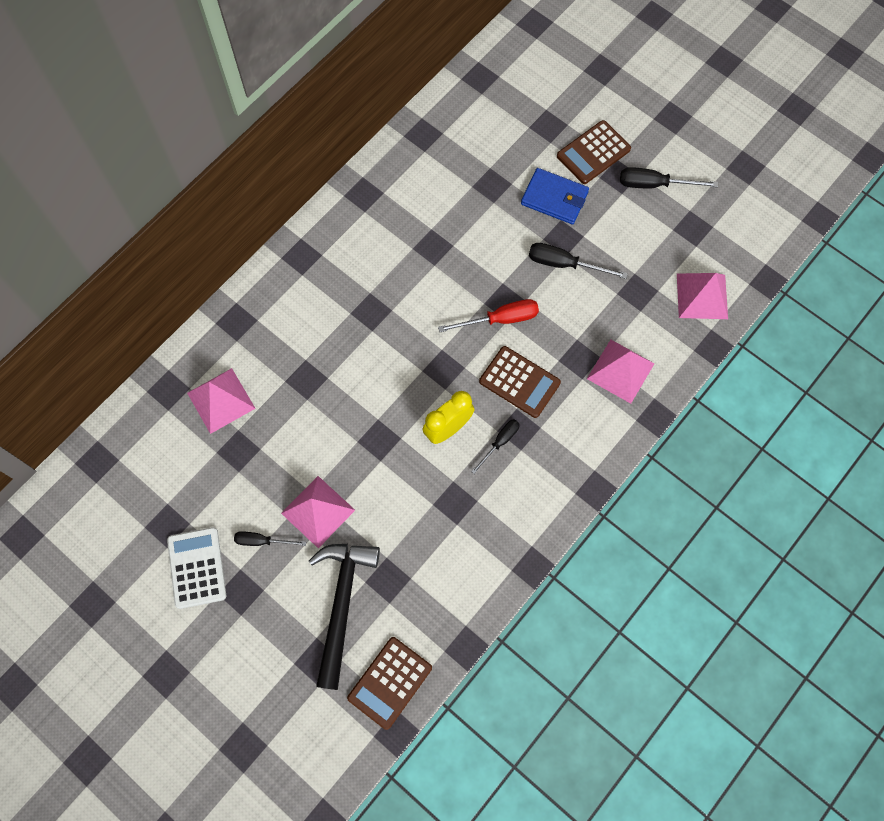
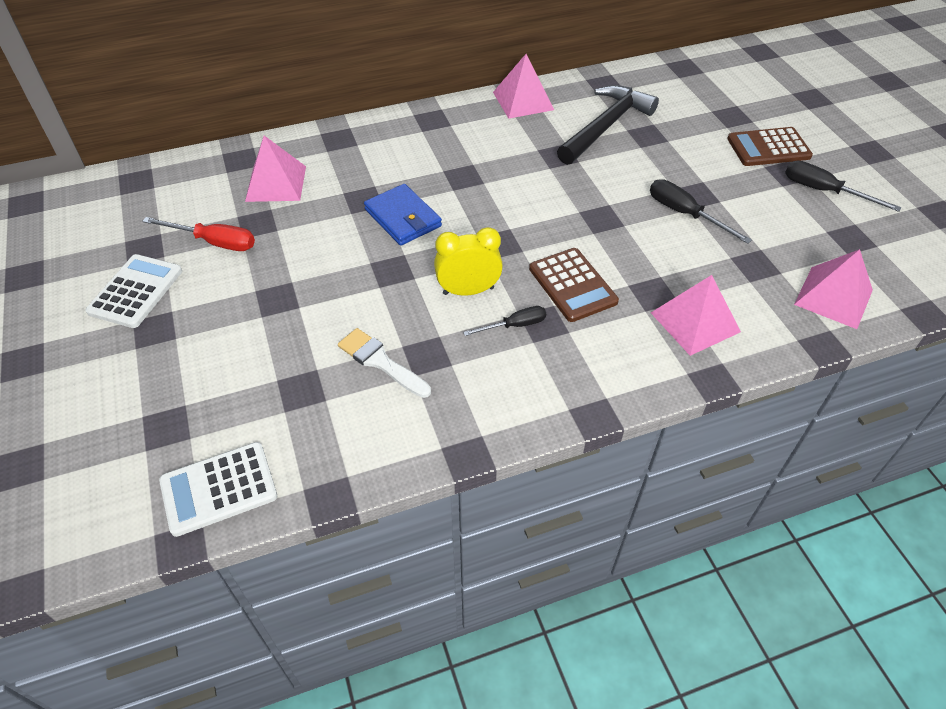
camera: 30 degrees right, 20 degrees down
black screwdriver [234,531,306,546] -> none
pink pyramid [281,476,355,548] -> pink pyramid moved to [493,54,554,119]
black hammer [309,544,380,690] -> black hammer moved to [557,85,659,165]
brown calculator [347,637,432,730] -> white calculator [159,442,277,537]
red screwdriver [438,299,539,332] -> red screwdriver moved to [142,217,255,251]
blue wallet [521,168,589,224] -> blue wallet moved to [364,184,442,246]
none -> white brush [338,328,431,398]

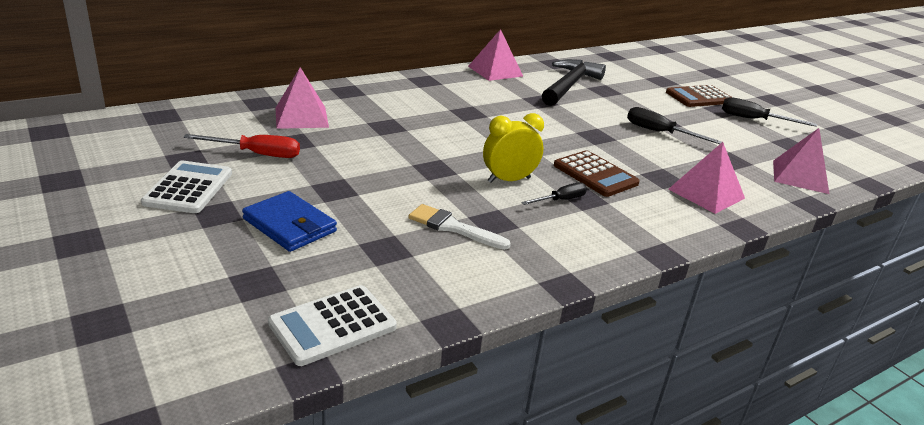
camera: 15 degrees left, 20 degrees down
blue wallet [364,184,442,246] -> blue wallet moved to [242,191,337,252]

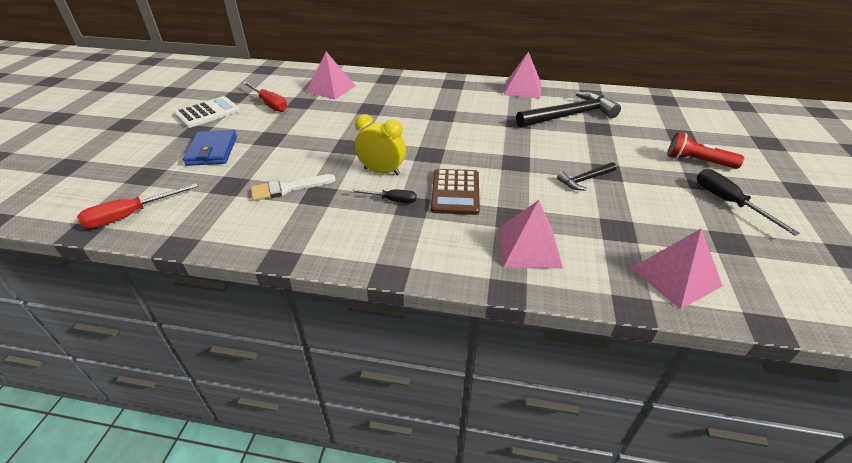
camera: 45 degrees right, 10 degrees up
white calculator [268,285,397,366] -> red screwdriver [77,183,198,228]
white brush [408,204,511,250] -> white brush turned 90 degrees counterclockwise [251,174,336,201]
black screwdriver [627,107,722,144] -> black hammer [557,162,617,190]
brown calculator [666,85,731,107] -> red flashlight [667,132,744,169]

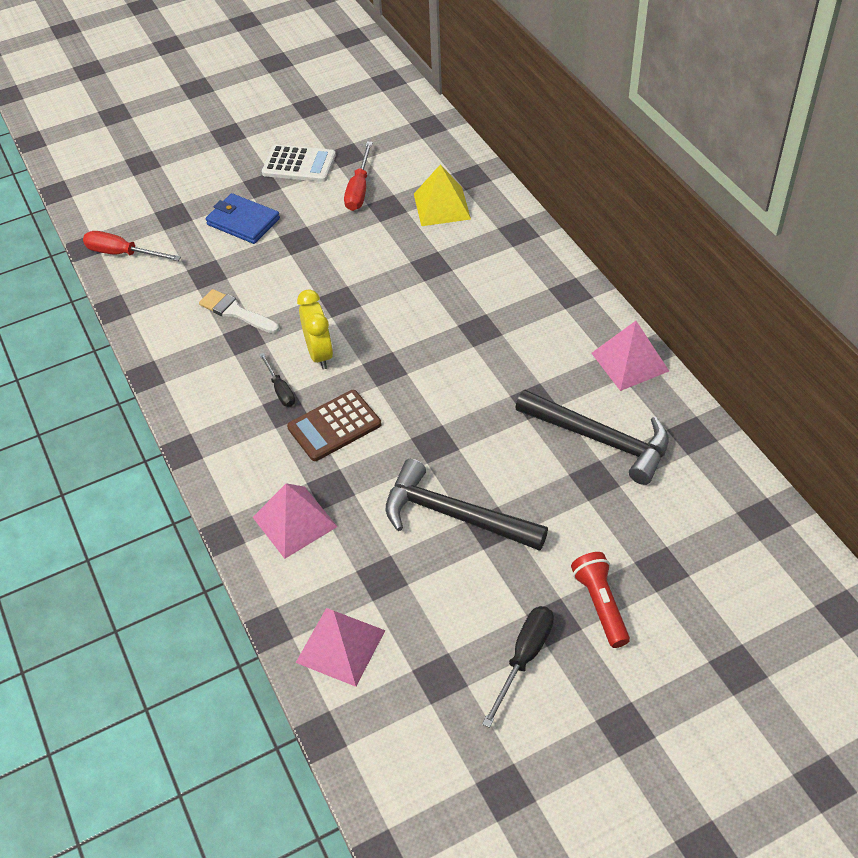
camera: 55 degrees right, 10 degrees up
blue wallet [183,130,237,166] -> blue wallet turned 75 degrees clockwise [206,193,280,244]
pink pyramid [306,52,356,99] -> yellow pyramid [414,164,471,226]
black hammer [557,162,617,190] -> black hammer [386,459,548,551], size x1.99

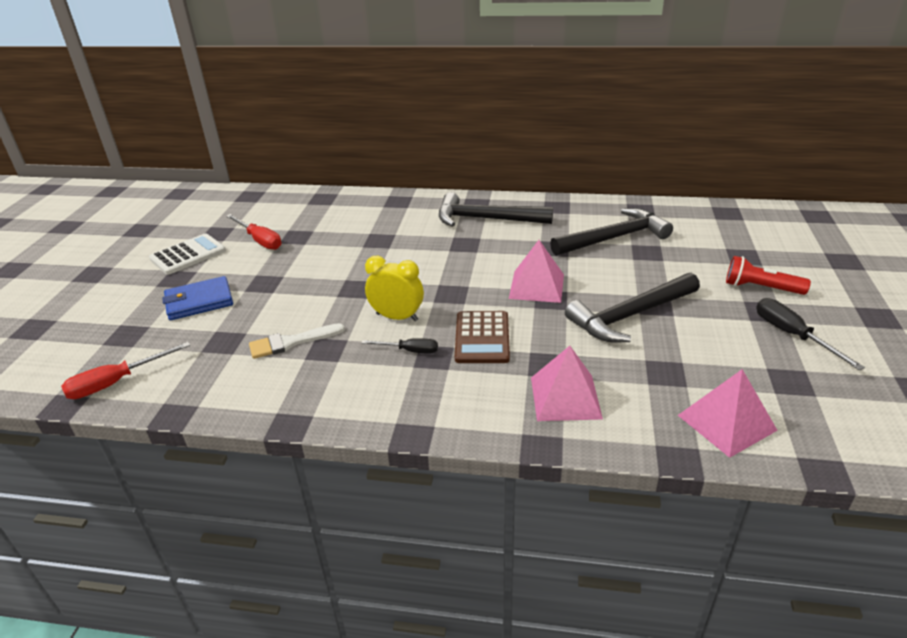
camera: 55 degrees left, 15 degrees down
yellow pyramid [414,164,471,226] -> none
pink pyramid [591,321,669,391] -> pink pyramid moved to [509,240,564,303]
none -> black hammer [439,192,553,227]

